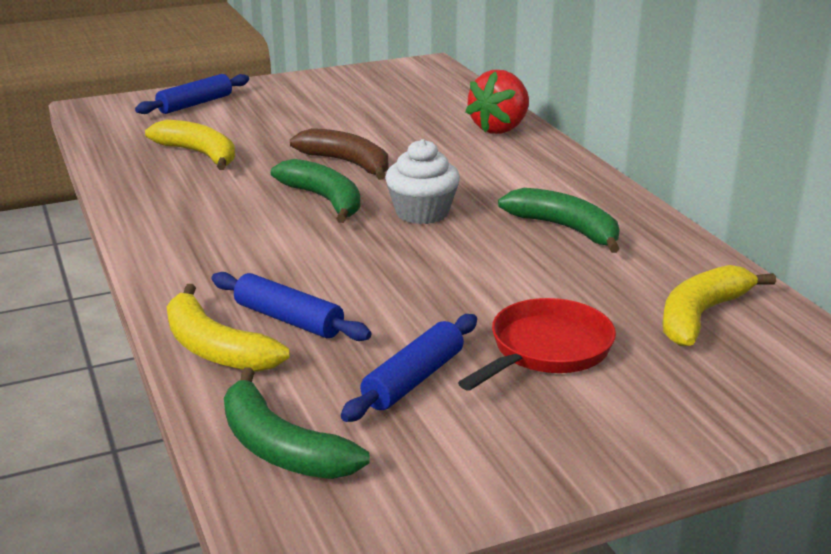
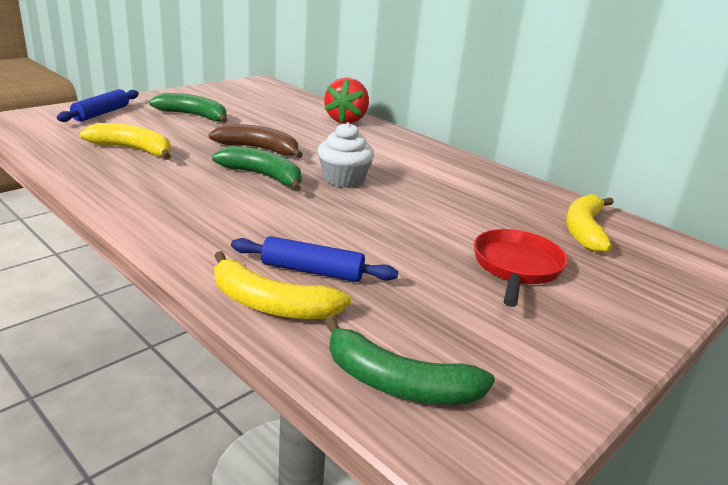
camera: 25 degrees left, 0 degrees up
blue rolling pin [341,314,477,422] -> none
green banana [498,188,620,253] -> green banana moved to [149,93,227,123]

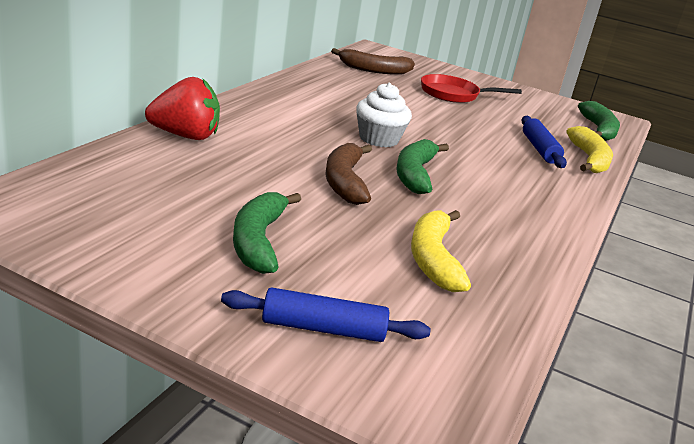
camera: 110 degrees left, 0 degrees up
yellow banana [566,194,614,253] -> brown banana [331,48,415,75]

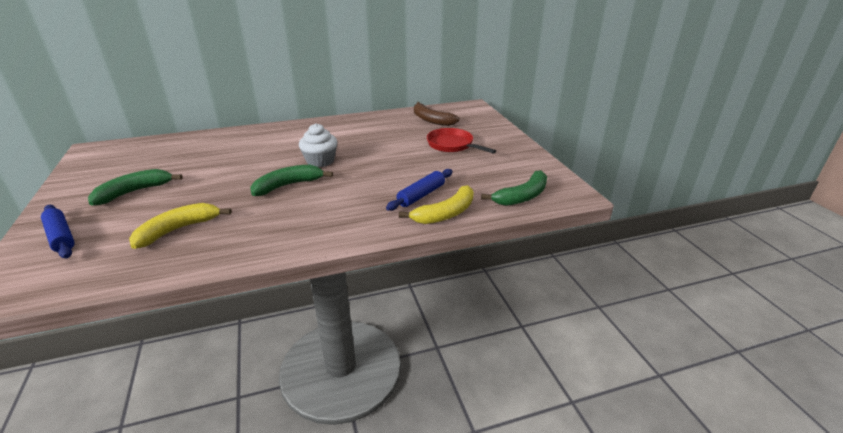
camera: 50 degrees right, 5 degrees up
red strawberry [145,77,220,140] -> none
brown banana [325,143,372,205] -> none

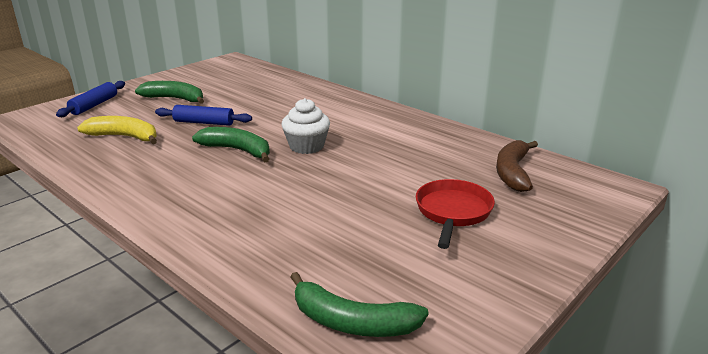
camera: 60 degrees right, 5 degrees down
blue rolling pin [386,169,453,211] -> blue rolling pin moved to [155,105,252,126]
yellow banana [399,185,474,224] -> none

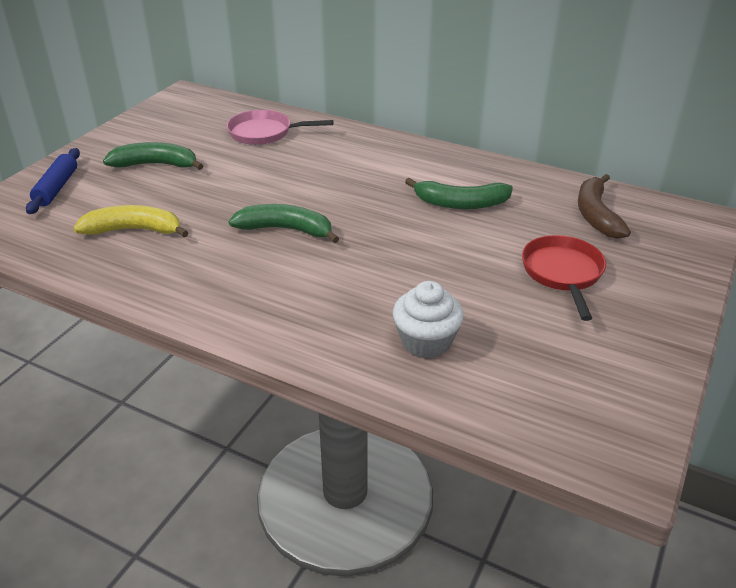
camera: 15 degrees left, 10 degrees up
blue rolling pin [155,105,252,126] -> none
white cupcake [282,98,330,154] -> white cupcake moved to [393,281,464,358]
green banana [291,272,429,337] -> green banana moved to [405,178,513,209]
none -> pink pan [227,110,334,145]

